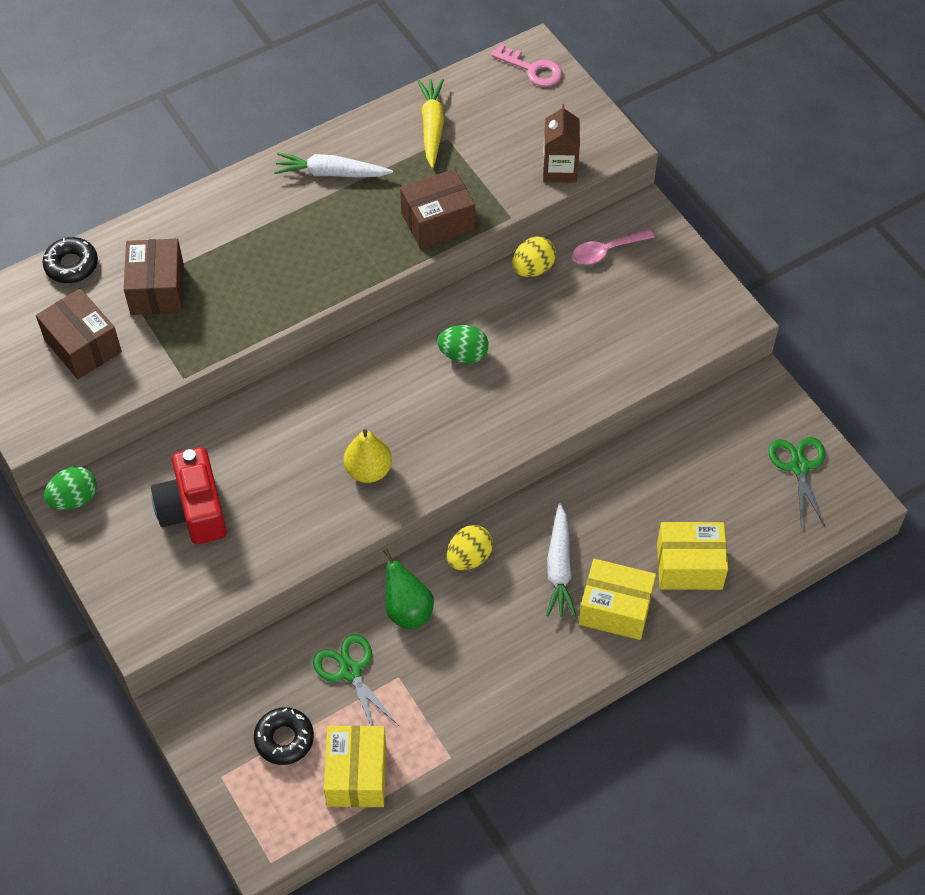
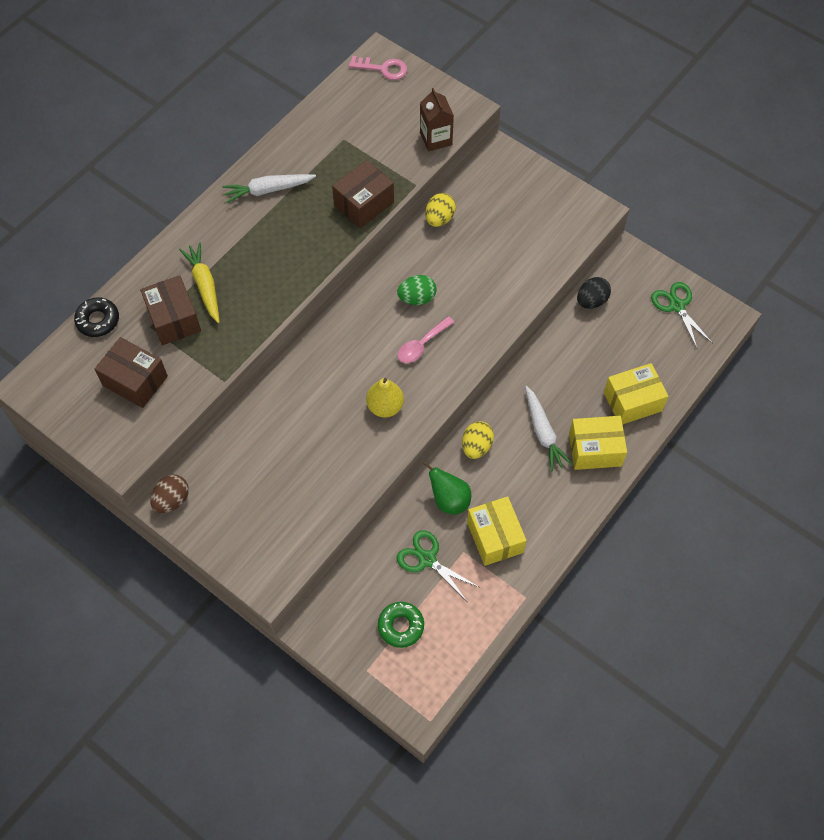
camera: 20 degrees left, 5 degrees up
green egg [44,466,97,510] -> brown egg [150,475,189,513]
red camera [151,447,227,544] -> none
black donut [254,707,314,765] -> green donut [378,602,424,648]
yellow box [324,726,386,807] -> yellow box moved to [467,496,527,566]
yellow carrot [417,79,444,168] -> yellow carrot moved to [179,242,220,323]
pink spoon [572,229,654,264] -> pink spoon moved to [397,316,455,363]
none -> black egg [577,277,611,309]

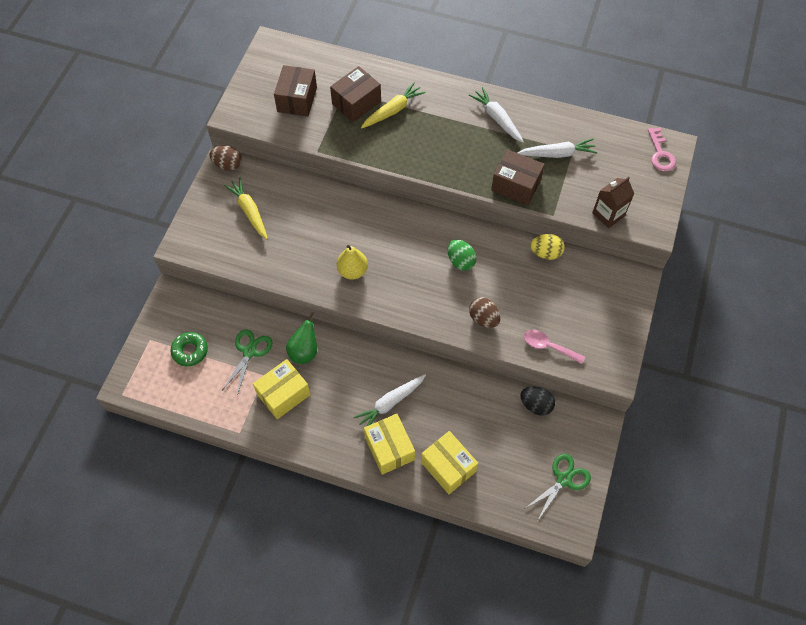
camera: 70 degrees right, 0 degrees up
black donut [74,297,119,337] -> none
pink spoon [397,316,455,363] -> pink spoon moved to [524,329,585,364]
yellow egg [462,421,494,459] -> none
none -> yellow carrot [224,178,268,239]
none -> brown egg [469,297,500,328]
none -> white carrot [517,138,597,158]

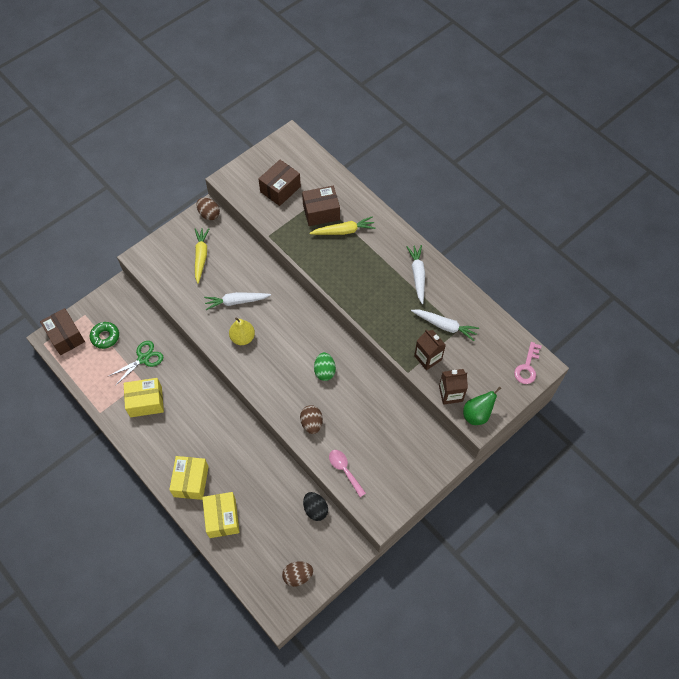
camera: 30 degrees right, 0 degrees up
green pear [286,312,317,364] -> green pear moved to [463,386,501,425]
white carrot [353,374,426,426] -> white carrot moved to [204,292,271,310]
brown box [491,149,545,205] -> brown box moved to [40,308,85,355]
green scissors [524,453,591,520] -> brown egg [282,561,313,587]
yellow egg [530,234,565,260] -> none
none -> brown carton [414,329,446,370]

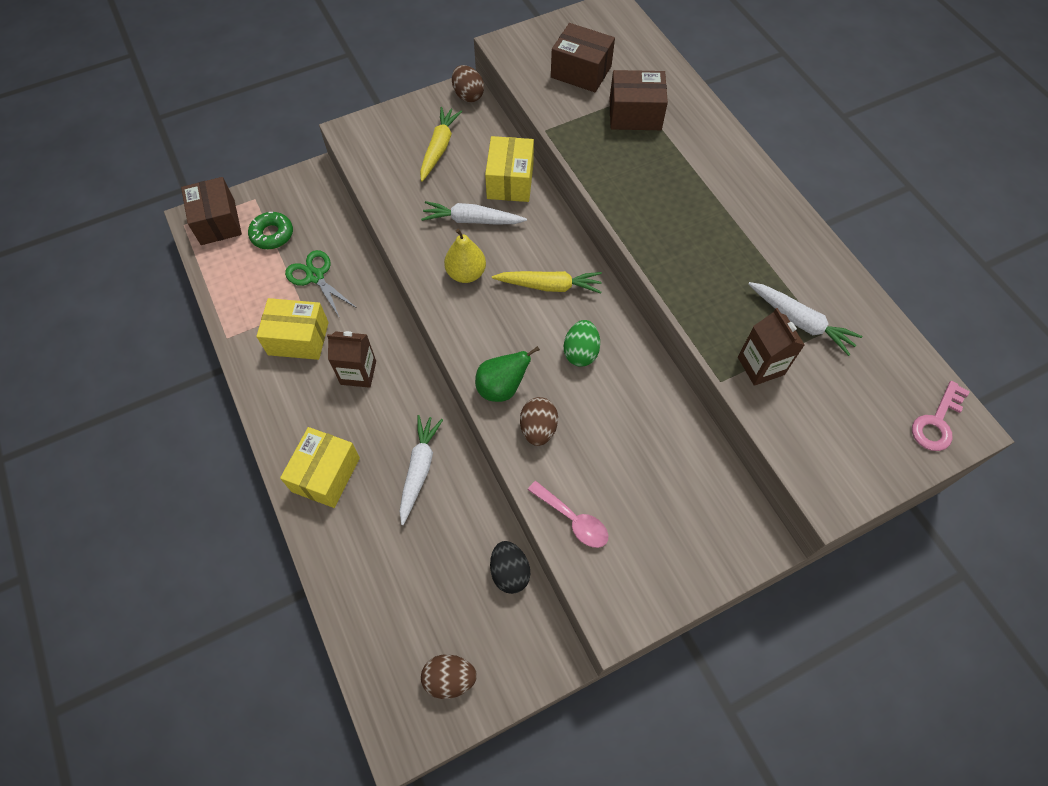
camera: 15 degrees right, 0 degrees up
green scissors [107,341,164,386] -> green scissors turned 105 degrees counterclockwise [285,250,357,317]
yellow box [202,492,240,538] -> yellow box moved to [485,136,534,202]
brown box [258,160,301,206] -> brown box turned 60 degrees clockwise [551,23,615,92]
yellow carrot [309,217,376,235] -> yellow carrot moved to [492,271,602,294]
pink spoon [329,450,366,497] -> pink spoon turned 150 degrees clockwise [528,481,608,548]
white carrot [407,245,425,304] -> white carrot moved to [399,415,443,525]
brown carton [439,369,468,405] -> brown carton moved to [327,331,376,388]
green pear [463,386,501,425] -> green pear moved to [475,346,540,402]

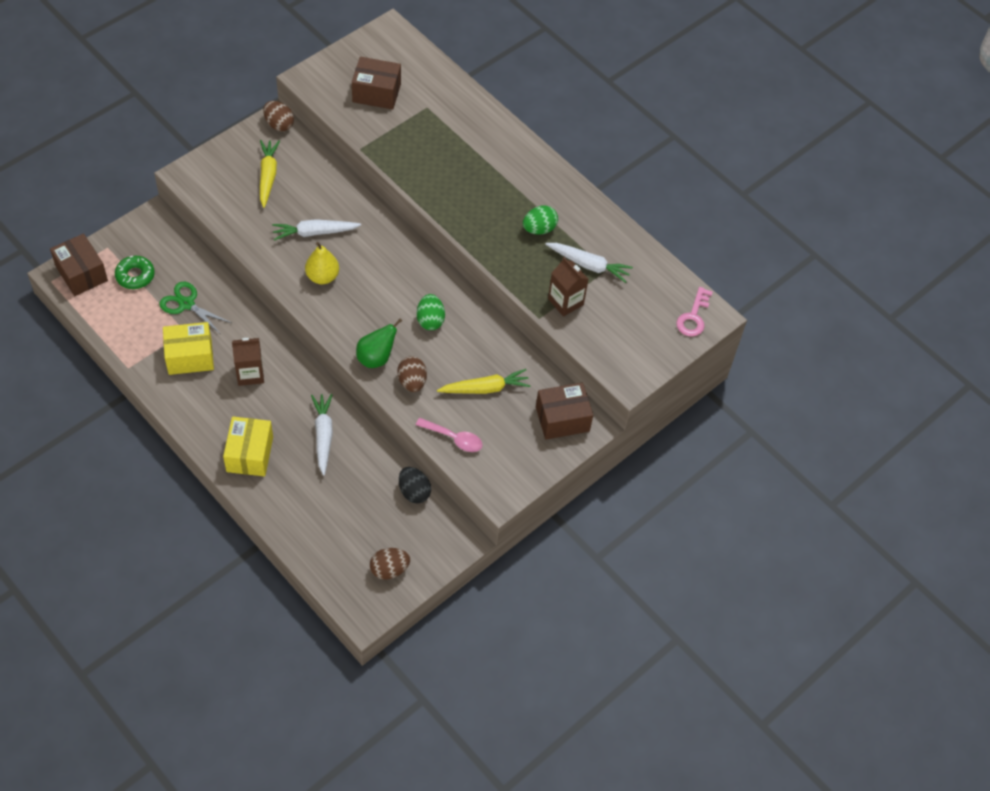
camera: 20 degrees left, 5 degrees down
yellow box [485,136,534,202] -> none
yellow carrot [492,271,602,294] -> yellow carrot moved to [437,369,530,394]
brown box [610,70,668,130] -> brown box moved to [536,382,593,440]
none -> green egg [523,205,558,235]

